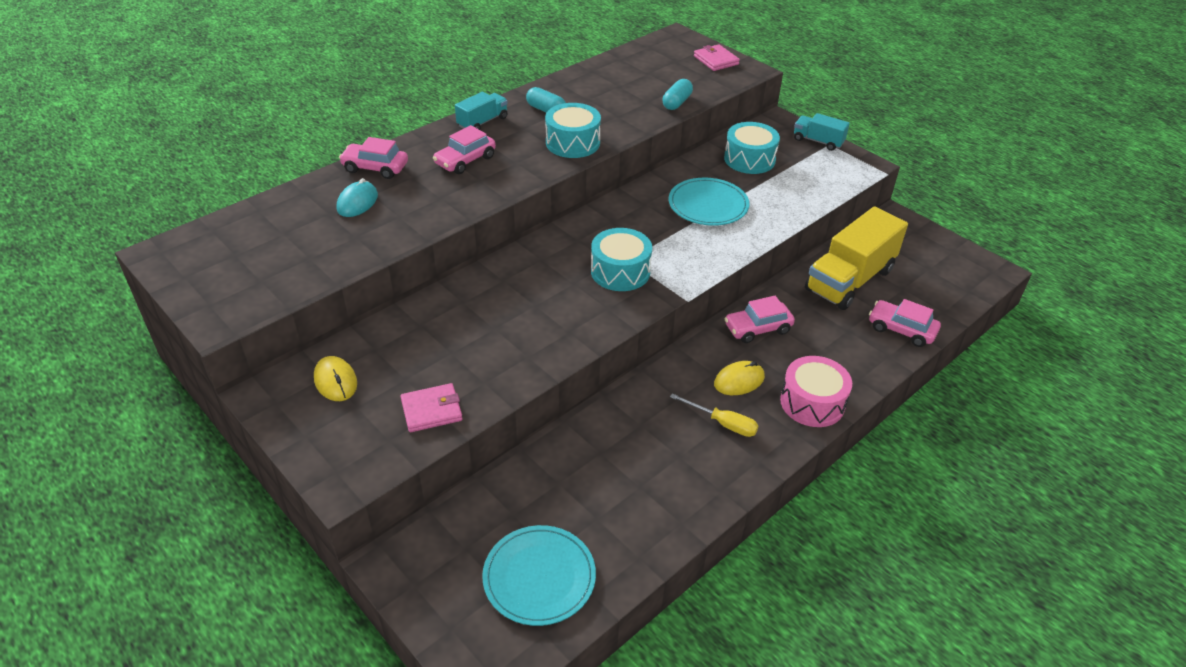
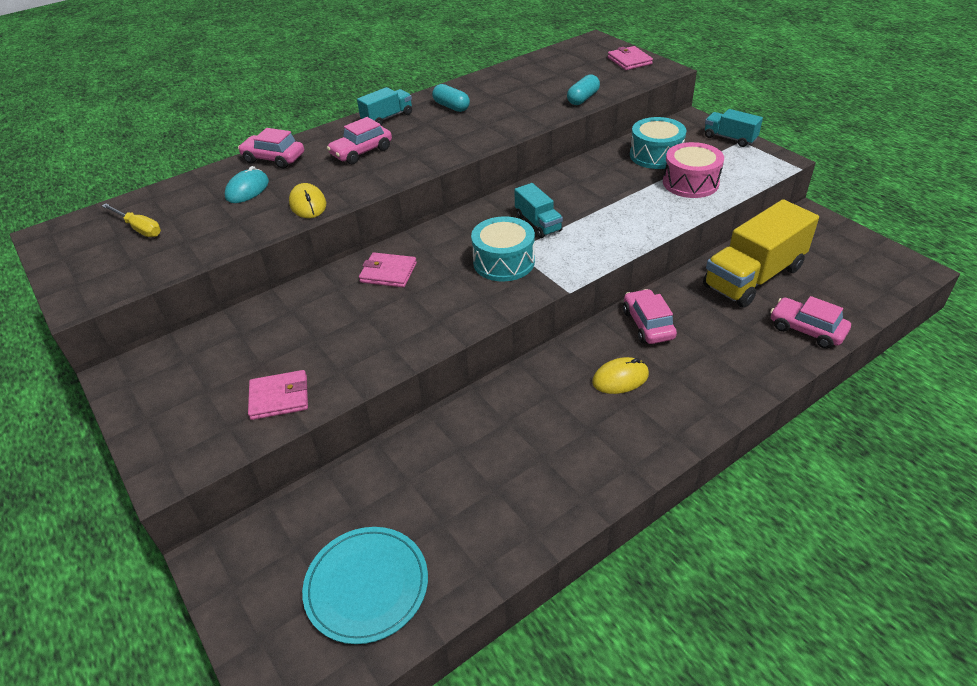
camera: 10 degrees right, 0 degrees up
yellow mouse [314,356,357,401] -> yellow mouse moved to [289,183,326,218]
turquoise drum [545,103,601,158] -> none
turquoise plate [669,178,750,226] -> none
yellow screwdriver [670,393,758,437] -> yellow screwdriver moved to [102,203,161,237]
pink car [725,296,795,343] -> pink car turned 90 degrees clockwise [623,289,677,344]
pink drum [780,356,852,427] -> pink drum moved to [663,142,724,198]
none -> pink wallet [359,252,417,287]
none -> turquoise truck [514,183,563,238]

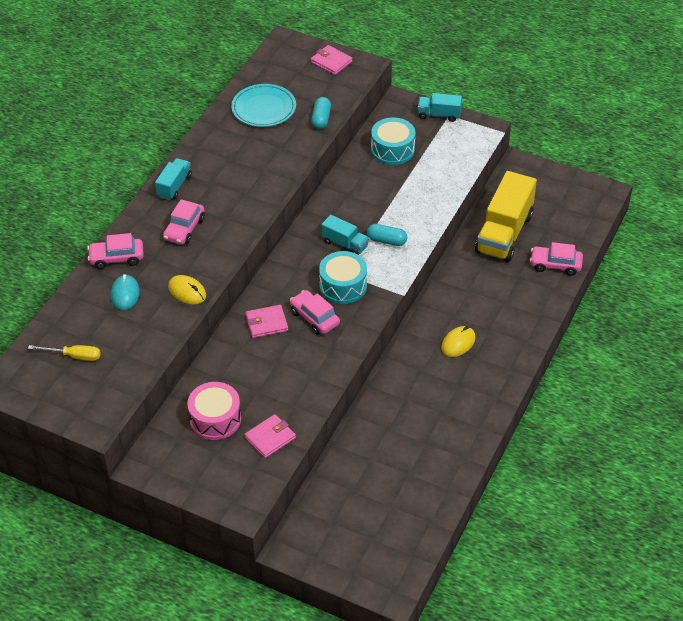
camera: 30 degrees left, 5 degrees up
turquoise plate [302,527,428,644] -> turquoise plate moved to [231,84,296,127]
turquoise capsule [432,84,470,112] -> turquoise capsule moved to [367,224,407,246]
pink car [623,289,677,344] -> pink car moved to [290,290,340,335]
pink drum [663,142,724,198] -> pink drum moved to [187,382,241,440]

